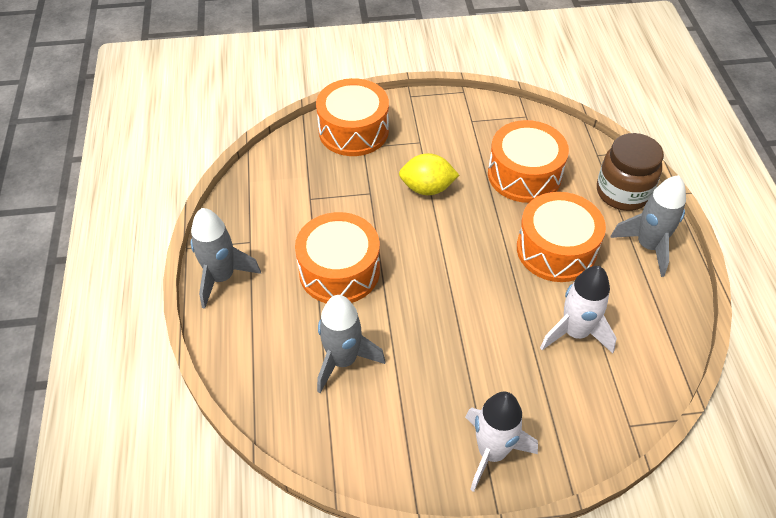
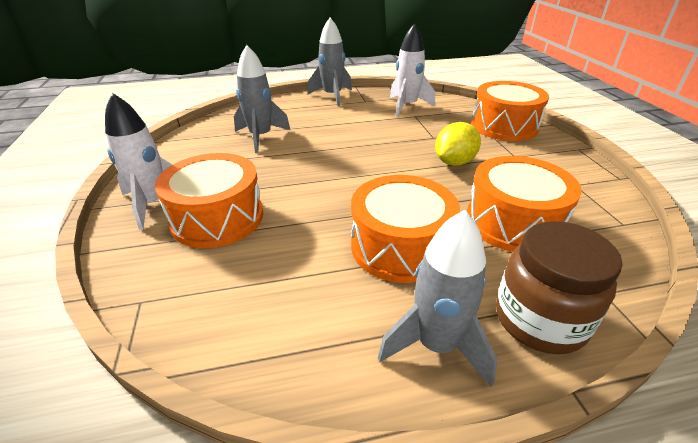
camera: 85 degrees right, 15 degrees down
orange drum [295,212,380,303] -> orange drum moved to [155,153,263,248]
yellow lemon [399,153,459,195] -> yellow lemon turned 45 degrees clockwise [435,122,481,166]
white rocket [540,266,617,353] -> white rocket moved to [390,23,435,117]

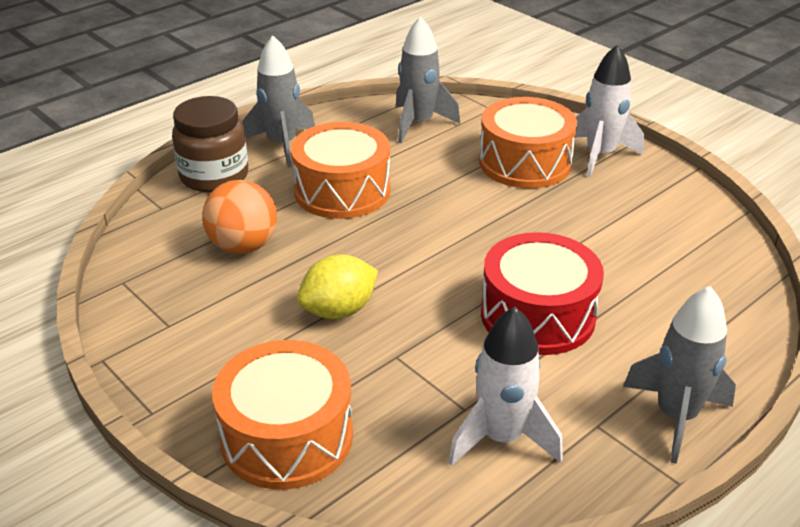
camera: 150 degrees right, 0 degrees up
grey rocket [234,45,290,153] -> grey rocket moved to [396,16,460,143]
yellow lemon [435,122,481,166] -> yellow lemon turned 45 degrees clockwise [297,254,378,319]
orange drum [467,156,582,252] -> orange ball [202,180,277,254]
none -> red drum [481,232,604,355]

